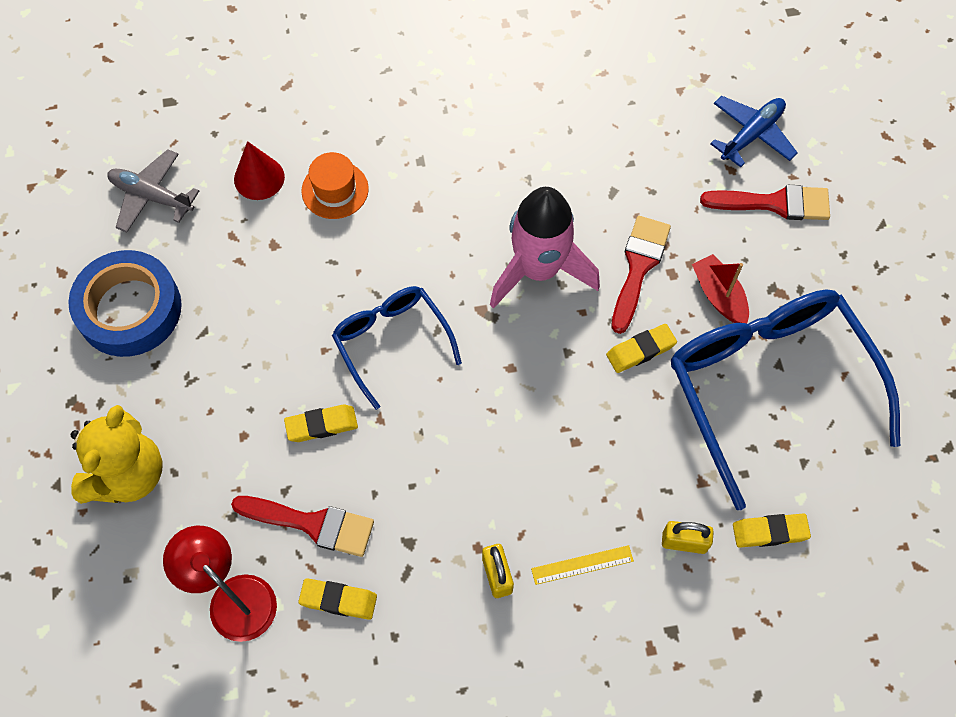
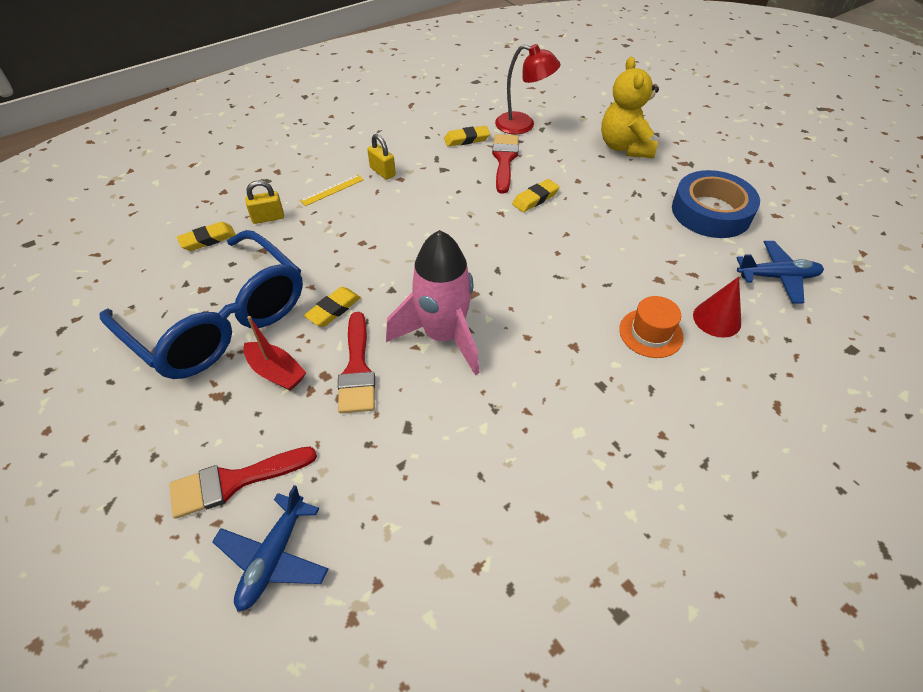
camera: 155 degrees right, 15 degrees down
grey plane [107,149,199,233] -> blue plane [736,241,824,303]
red brush [231,496,374,557] -> red brush turned 105 degrees clockwise [492,134,519,194]
blue glasses [332,286,462,410] -> none

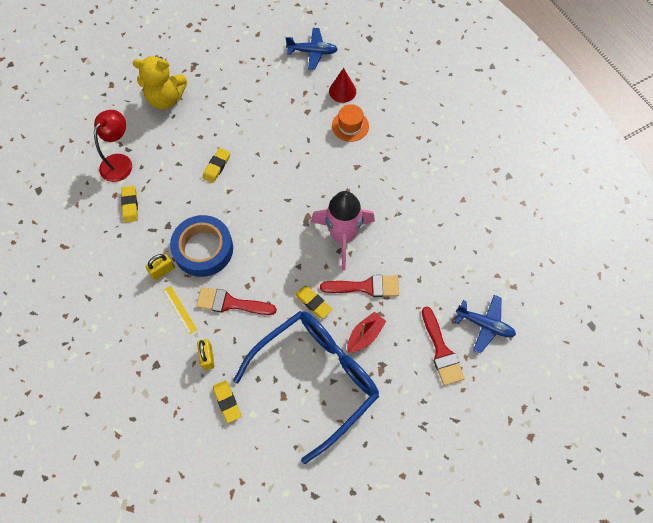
camera: 85 degrees left, 15 degrees up
red brush [492,134,519,194] -> red brush moved to [196,287,277,315]
yellow eraser [512,179,559,212] -> yellow eraser turned 60 degrees clockwise [202,148,230,183]
blue tape [672,170,760,238] -> blue tape moved to [170,215,233,277]
blue plane [736,241,824,303] -> blue plane turned 90 degrees clockwise [286,28,338,70]

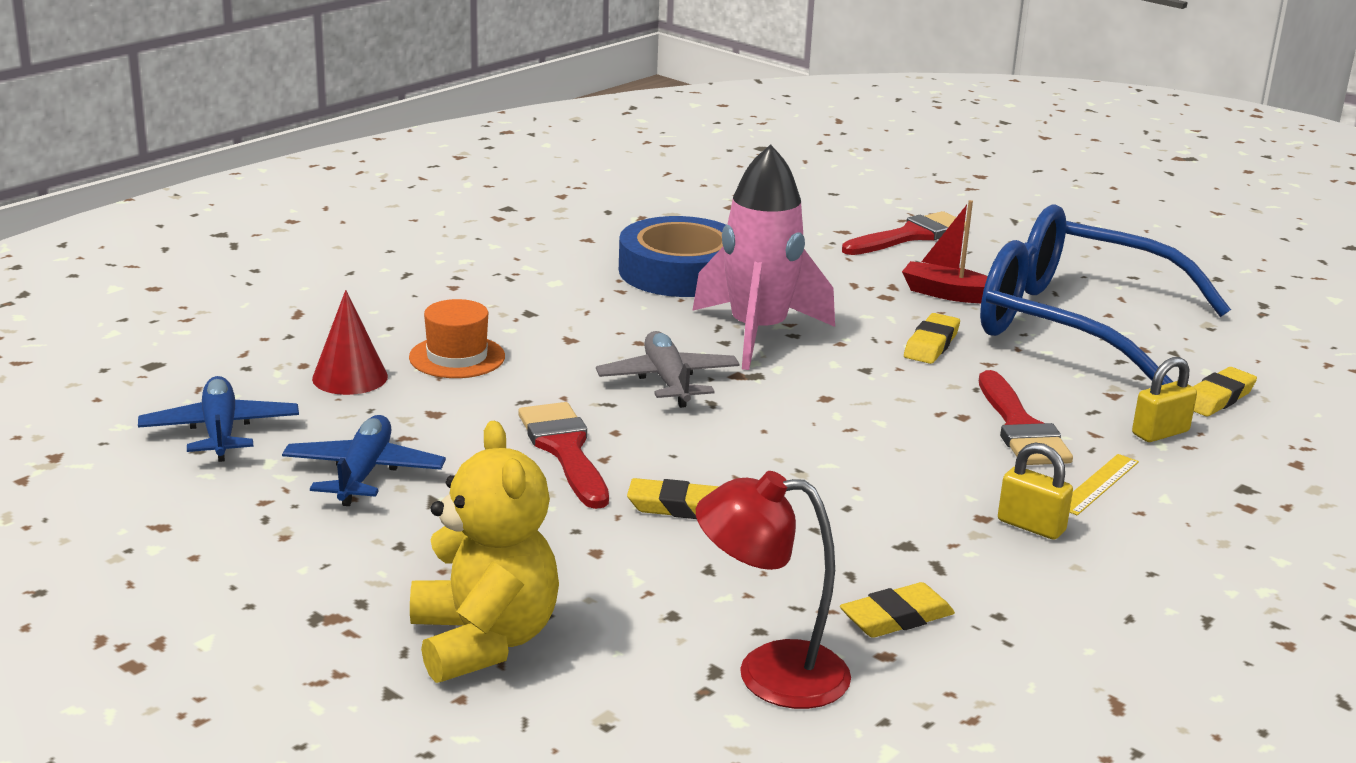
camera: 110 degrees left, 40 degrees down
blue tape [170,215,233,277] -> blue tape moved to [619,216,726,297]
red brush [320,275,399,297] -> red brush moved to [518,402,609,509]
blue plane [455,295,516,353] -> blue plane moved to [282,415,446,506]
none -> grey plane [596,331,740,408]

